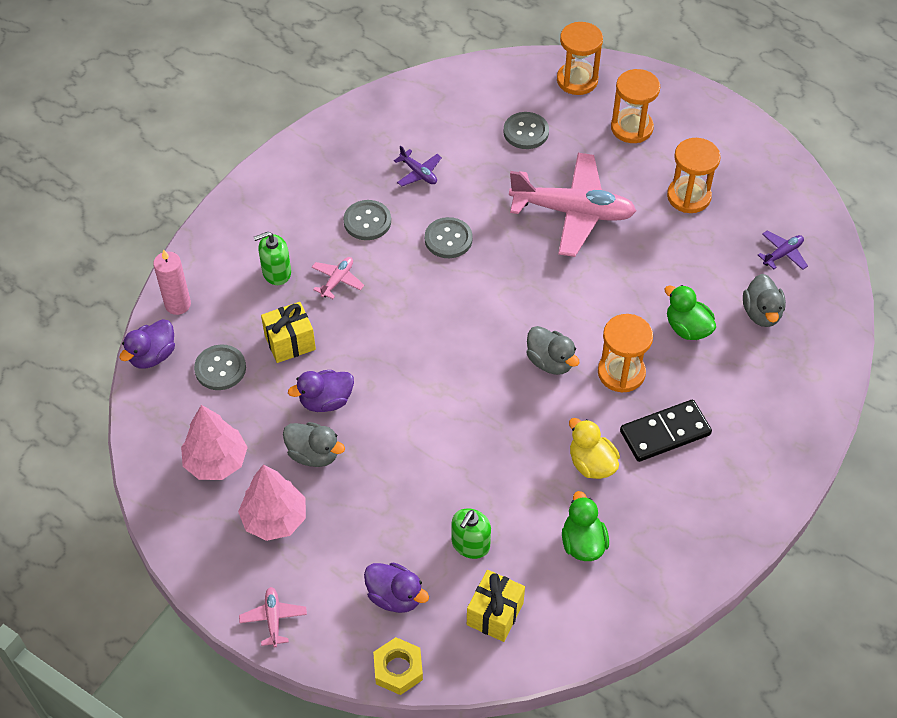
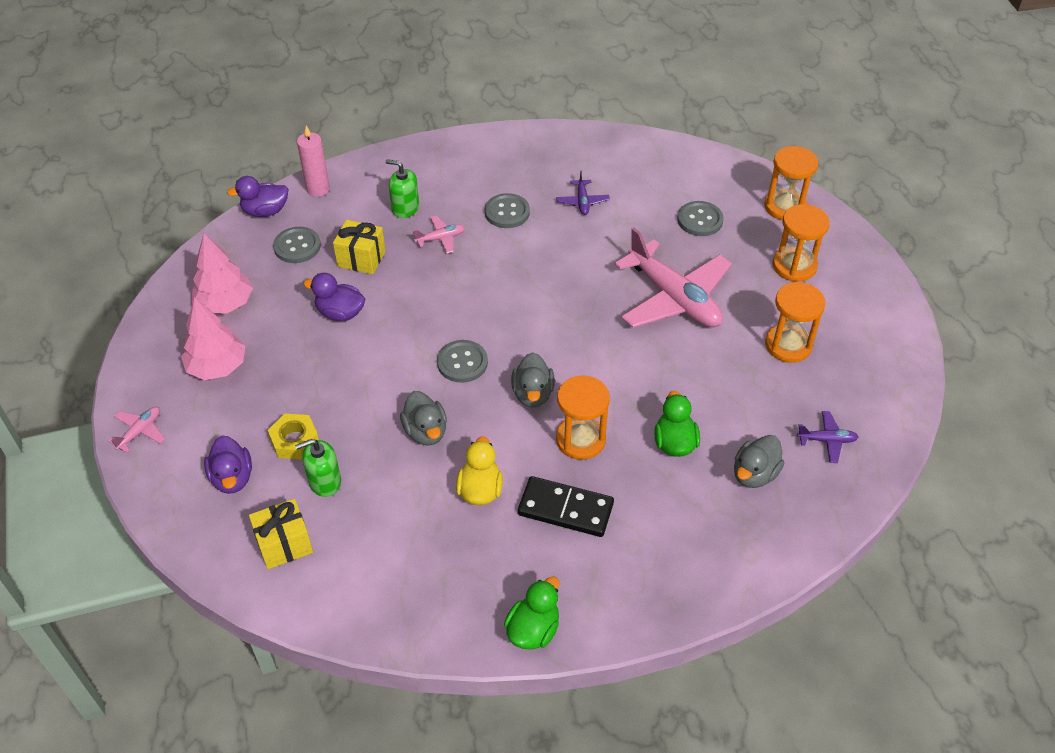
camera: 40 degrees right, 5 degrees down
grey duck [283,422,345,467] -> grey duck moved to [400,391,447,446]
yellow nut [373,637,423,695] -> yellow nut moved to [268,413,319,459]
grey button [425,217,473,258] -> grey button moved to [437,340,488,383]
green duck [562,491,609,561] -> green duck moved to [504,576,560,650]

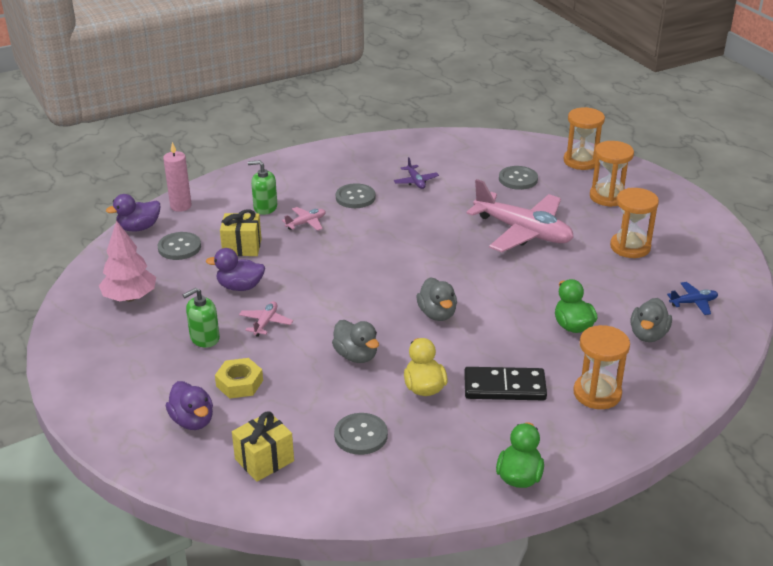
camera: 15 degrees left, 15 degrees down
pink plane [108,407,166,453] -> pink plane moved to [239,301,293,337]
pink tree [181,297,245,380] -> none
green soap dispenser [295,439,341,497] -> green soap dispenser moved to [183,288,220,348]
grey button [437,340,488,383] -> grey button moved to [334,413,388,455]
orange hourglass [556,375,610,460] -> orange hourglass moved to [573,325,630,409]
purple plane [797,411,858,463] -> blue plane [667,282,718,315]

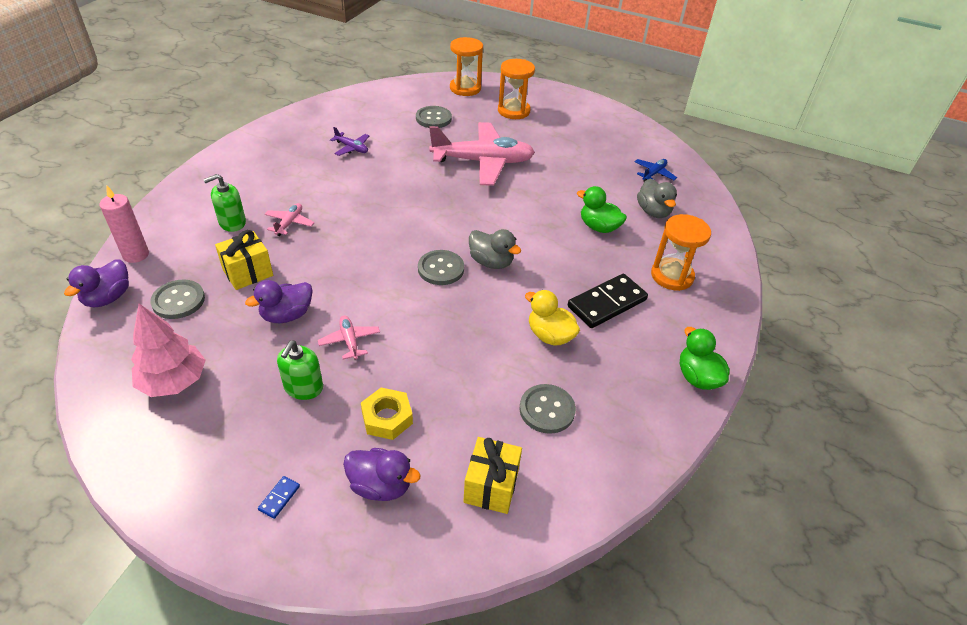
camera: 40 degrees left, 10 degrees up
grey duck [332,320,379,363] -> none
grey button [336,183,376,208] -> grey button moved to [418,250,464,285]
orange hourglass [610,188,659,258] -> none
none -> blue domino [258,476,300,519]

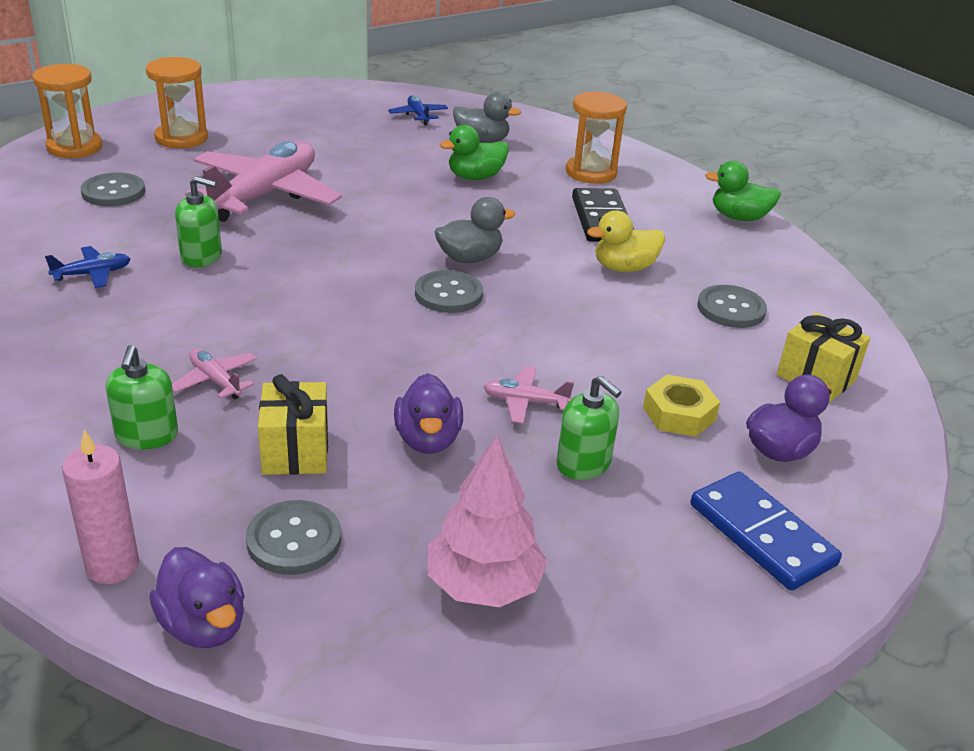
camera: 60 degrees left, 10 degrees down
blue domino [258,476,300,519] -> blue domino [690,472,842,591], size x2.42
purple plane [330,127,369,156] -> blue plane [45,246,130,288]
none -> green soap dispenser [175,176,222,267]

